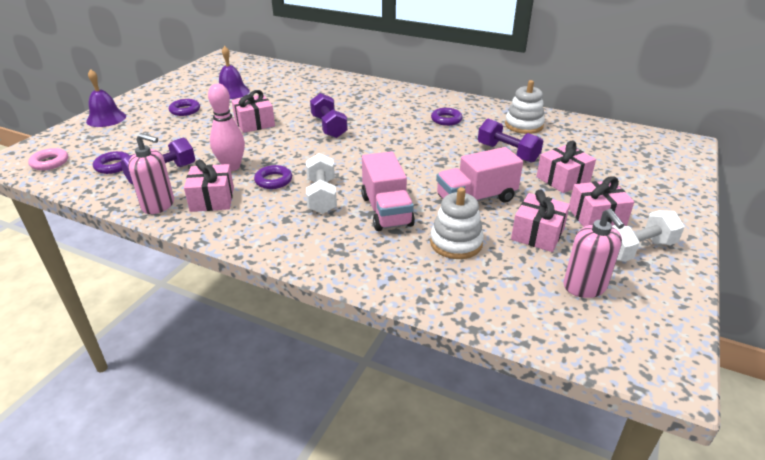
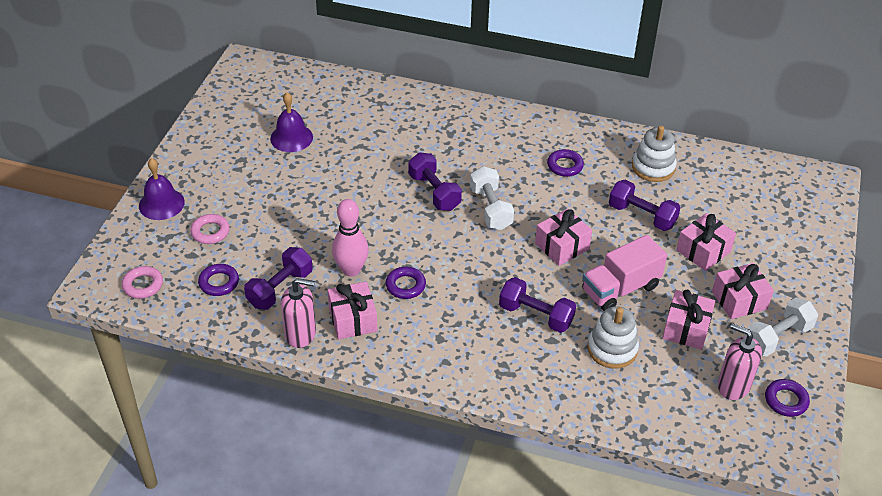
camera: 10 degrees left, 10 degrees up
purple ring [169,99,200,116] -> purple ring moved to [765,379,810,417]
pink gift [232,90,275,133] -> pink gift moved to [535,209,592,266]
white dumbbell [306,153,337,214] -> white dumbbell moved to [470,166,514,230]
pink truck [361,151,415,231] -> purple dumbbell [499,277,576,333]
pink soap dispenser [563,209,624,298] -> pink soap dispenser turned 150 degrees clockwise [718,323,762,400]
none -> pink ring [190,214,230,244]

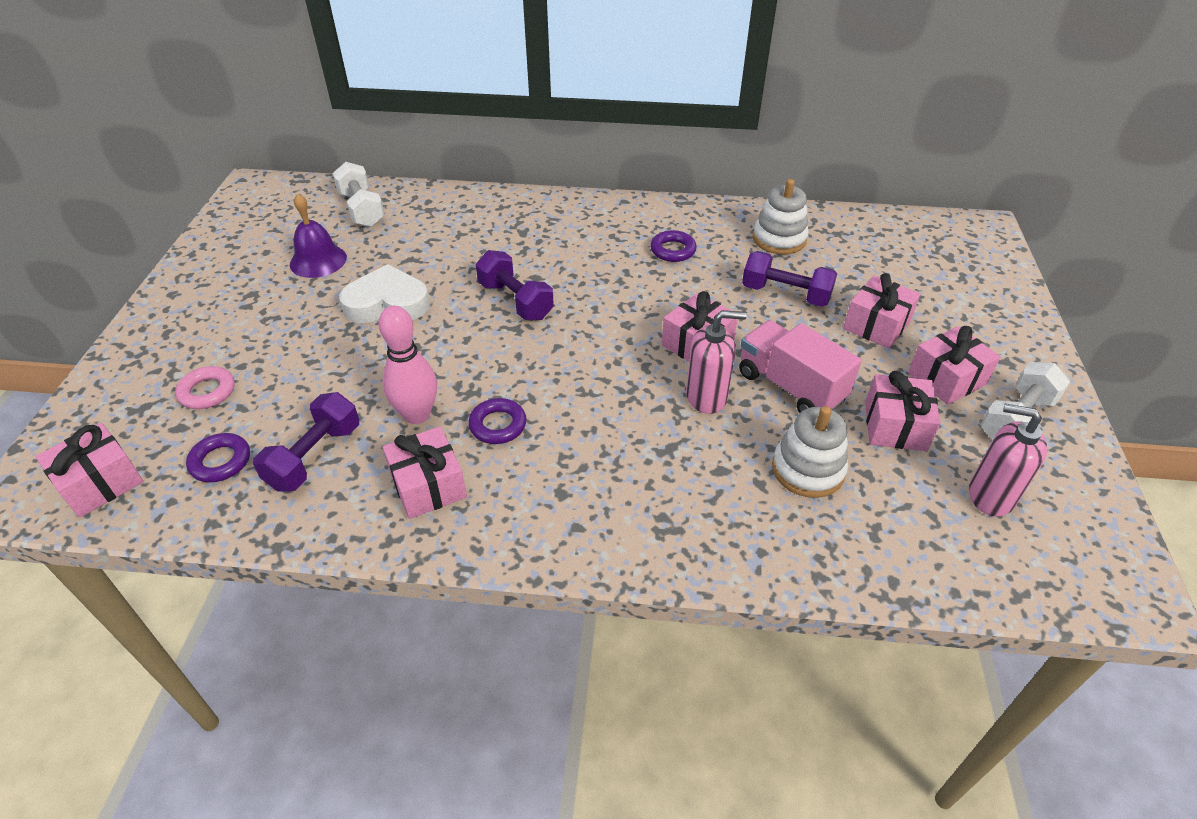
camera: 10 degrees left, 0 degrees up
pink ring [122,266,163,299] -> pink gift [35,423,144,518]
purple bell [139,158,185,220] -> none
pink soap dispenser [281,278,316,348] -> pink soap dispenser moved to [686,310,747,414]
white dumbbell [470,166,514,230] -> white dumbbell moved to [333,162,385,227]
purple dumbbell [499,277,576,333] -> none
pink truck [582,235,667,311] -> pink truck turned 90 degrees clockwise [739,320,862,413]
purple ring [765,379,810,417] -> none
none -> white heart [339,264,430,323]

